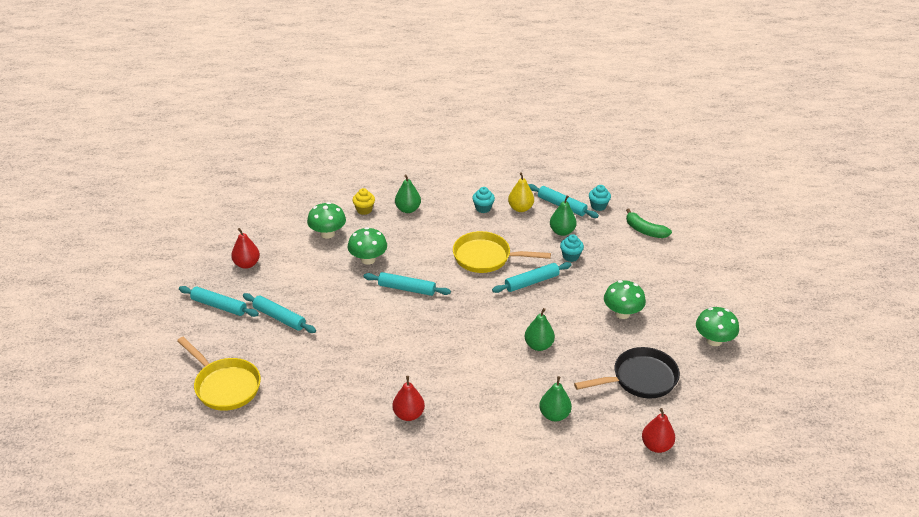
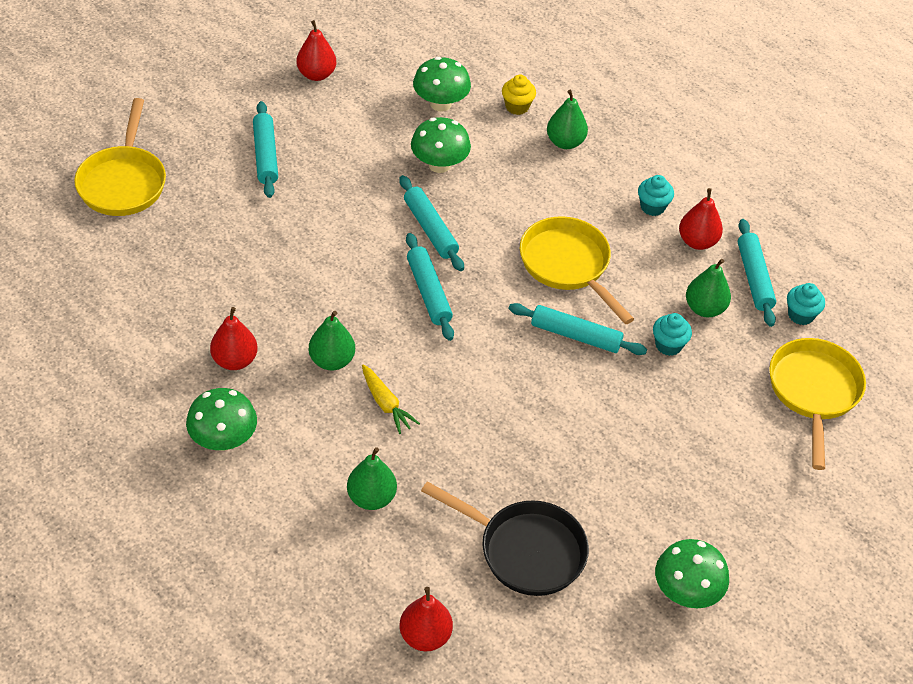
camera: 45 degrees right, 10 degrees up
turquoise rolling pin [179,286,259,317] -> turquoise rolling pin moved to [406,233,454,341]
yellow pear [508,172,534,212] -> red pear [679,188,723,250]
green pear [525,308,555,351] -> green pear moved to [309,311,355,371]
green mushroom [604,280,646,319] -> green mushroom moved to [186,388,257,451]
green banana [626,209,672,238] -> yellow pan [769,338,866,470]
none -> yellow carrot [362,364,420,434]

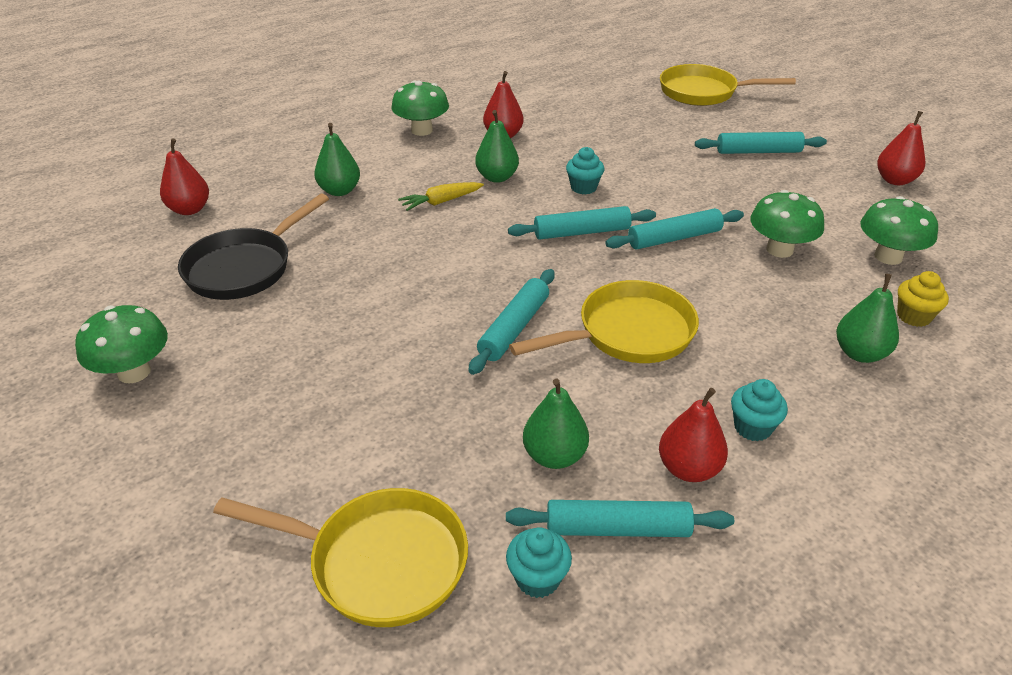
camera: 100 degrees right, 10 degrees down
turquoise cupcake [653,313,692,356] -> turquoise cupcake moved to [566,147,604,195]

